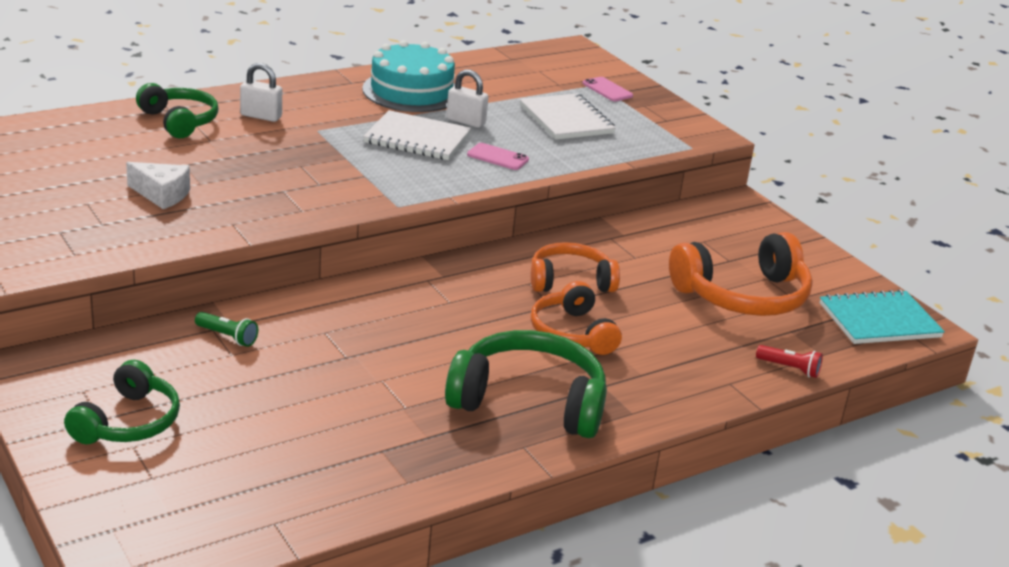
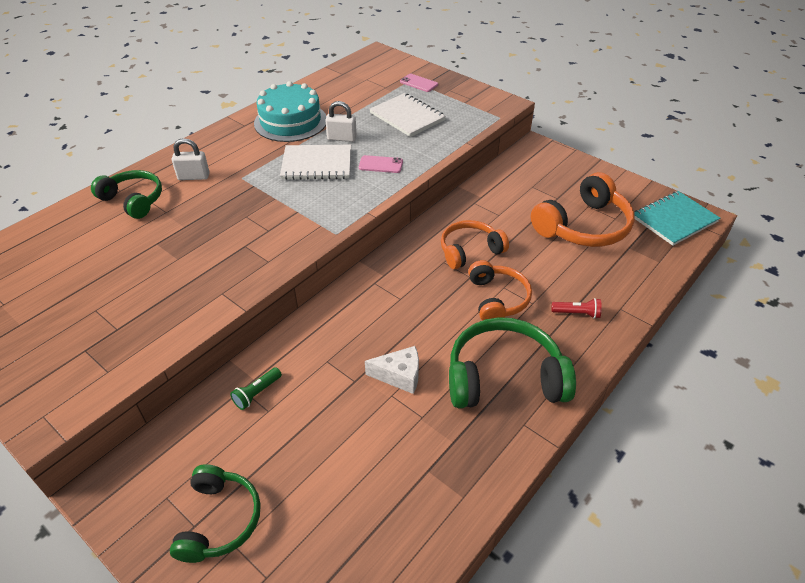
camera: 15 degrees left, 15 degrees up
white cheese [126,162,190,209] -> white cheese moved to [365,346,419,394]
green flashlight [195,312,258,347] -> green flashlight turned 120 degrees clockwise [230,367,282,410]
orange headphones [531,281,622,355] -> orange headphones turned 150 degrees counterclockwise [468,260,532,321]
red flashlight [756,345,823,378] -> red flashlight moved to [552,298,602,319]

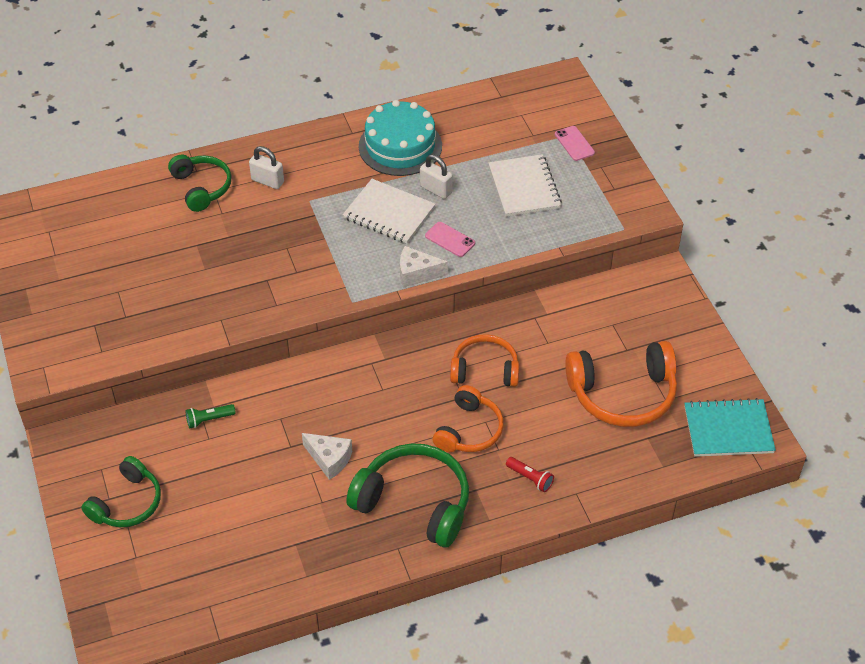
camera: 30 degrees right, 5 degrees up
none -> white cheese [400,246,448,288]

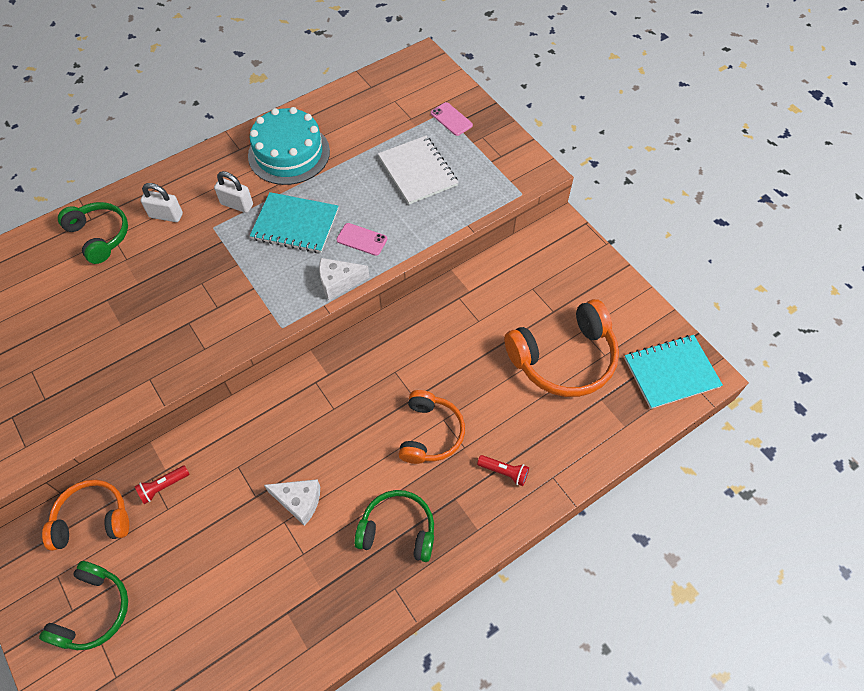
camera: 15 degrees left, 10 degrees up
green flashlight [185,404,236,428] -> red flashlight [135,465,189,504]
white notebook [343,179,435,244] -> turquoise notebook [250,192,339,253]
green headphones [346,443,469,547] -> green headphones [354,490,434,562], size x0.64
white padlock [420,154,453,199] -> white padlock moved to [214,171,253,213]
orange headphones [450,334,519,387] -> orange headphones moved to [42,480,129,551]

